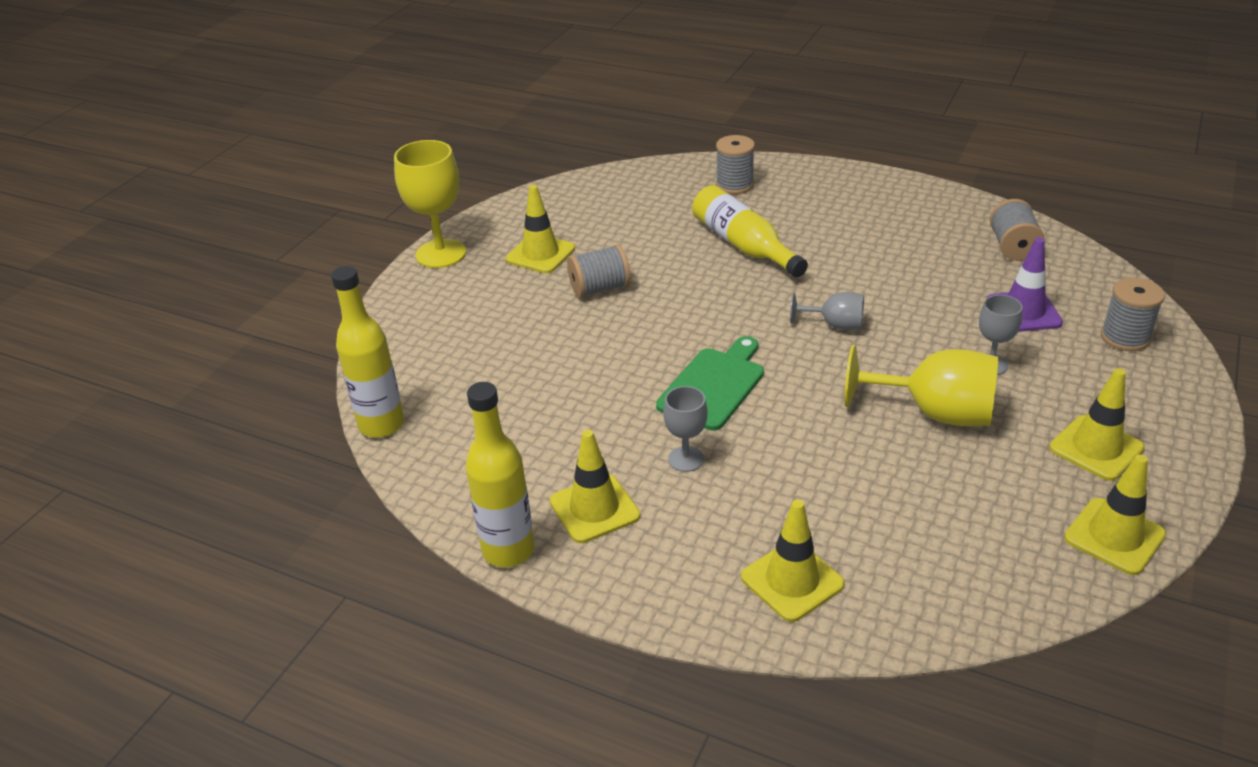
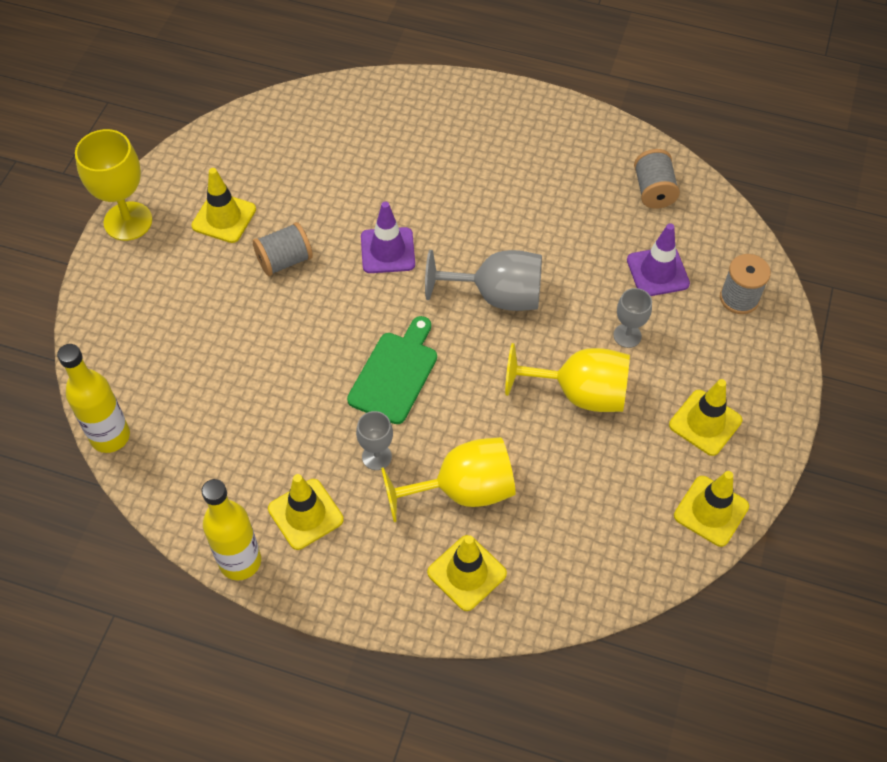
camera: 10 degrees left, 20 degrees up
yellow bottle [692,185,808,277] -> none
grey spool [716,135,755,194] -> none
grey goblet [790,292,864,330] -> grey goblet [425,250,542,311], size x1.81
none -> purple traffic cone [361,202,415,273]
none -> yellow goblet [381,437,516,522]

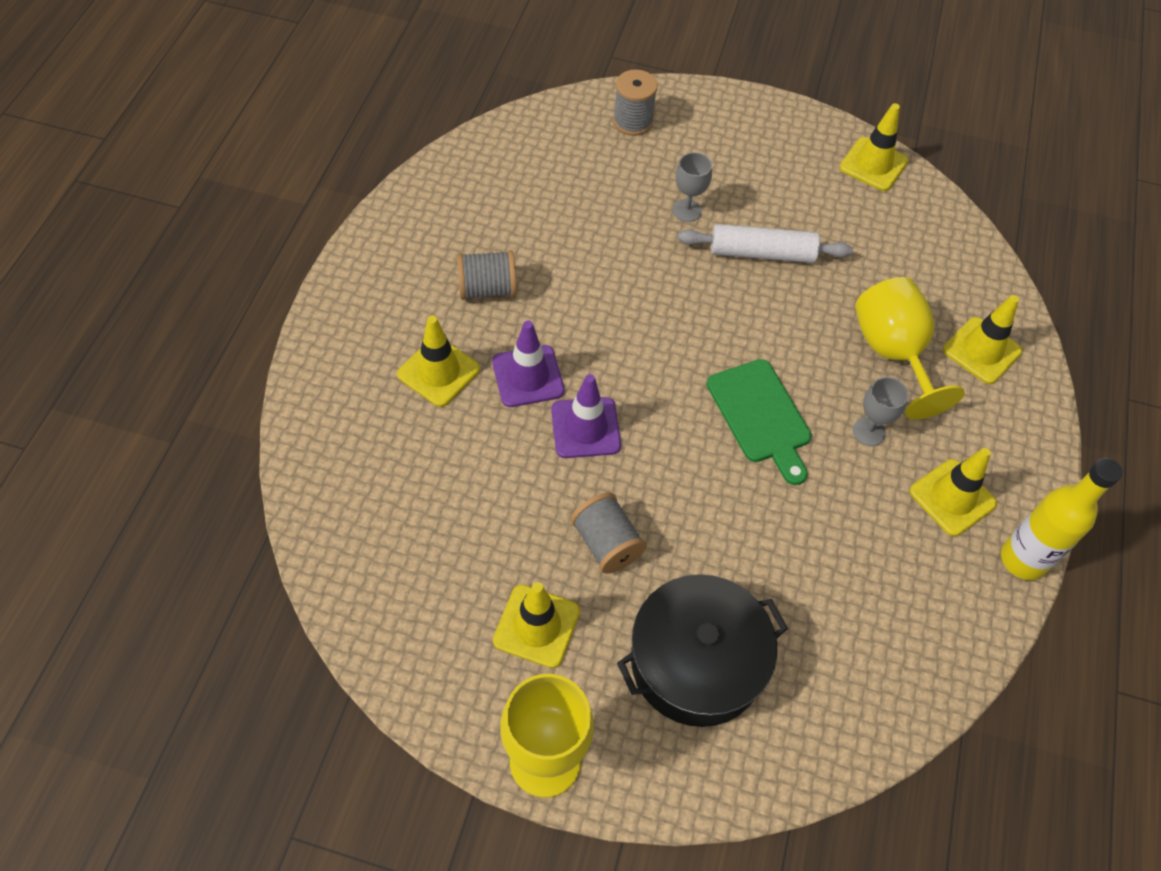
camera: 95 degrees left, 0 degrees up
yellow bottle [57,344,130,453] -> none
green cutting board [347,316,437,424] -> green cutting board turned 135 degrees counterclockwise [707,359,812,485]
grey goblet [425,250,542,311] -> none
yellow goblet [505,343,630,412] -> white rolling pin [678,224,853,263]
purple traffic cone [627,223,690,296] -> purple traffic cone moved to [492,320,564,407]
grey spool [634,149,680,209] -> grey spool moved to [457,250,517,300]
yellow traffic cone [669,379,742,456] -> yellow traffic cone moved to [397,315,480,407]
none -> black pot [617,574,788,727]

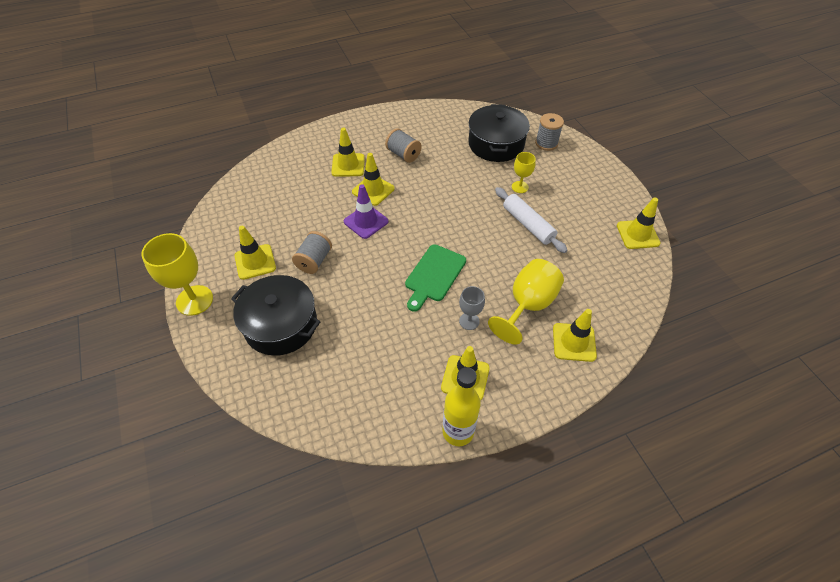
camera: 55 degrees right, 5 degrees down
purple traffic cone [492,320,564,407] -> yellow traffic cone [352,153,395,206]
grey goblet [673,152,712,222] -> yellow goblet [512,152,536,193]
none -> black pot [468,104,530,162]

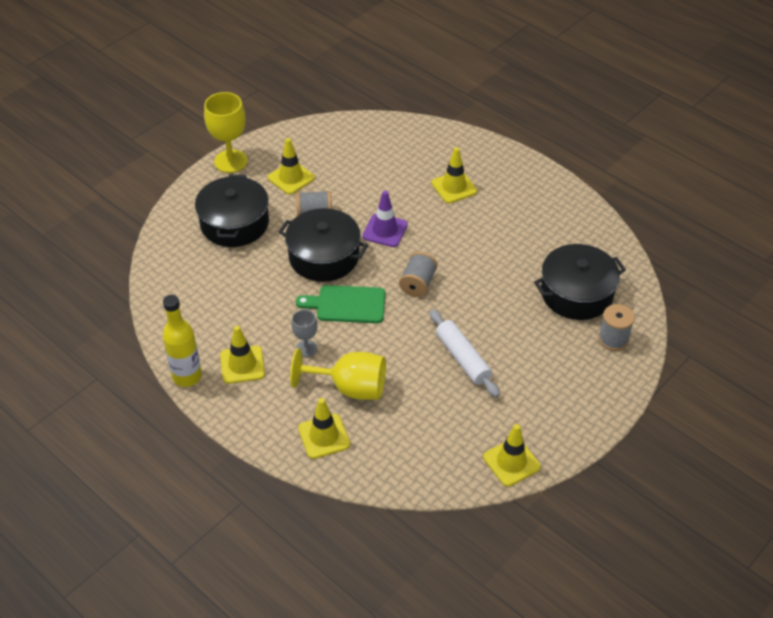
camera: 65 degrees right, 5 degrees down
yellow traffic cone [352,153,395,206] -> none
grey spool [385,128,422,163] -> grey spool moved to [399,252,438,297]
white rolling pin [495,187,568,253] -> white rolling pin turned 60 degrees counterclockwise [430,309,500,397]
yellow goblet [512,152,536,193] -> none
none -> black pot [279,208,368,282]

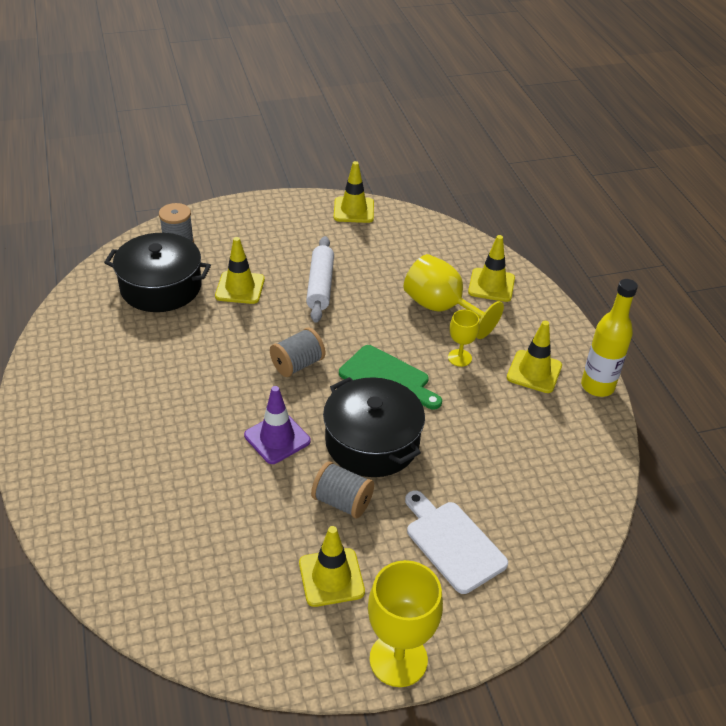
camera: 150 degrees left, 5 degrees down
black pot [195,175,269,247] -> white cutting board [405,490,508,594]
grey goblet [292,310,317,357] -> yellow goblet [448,310,479,367]
yellow traffic cone [431,147,477,203] -> yellow traffic cone moved to [215,237,265,304]

